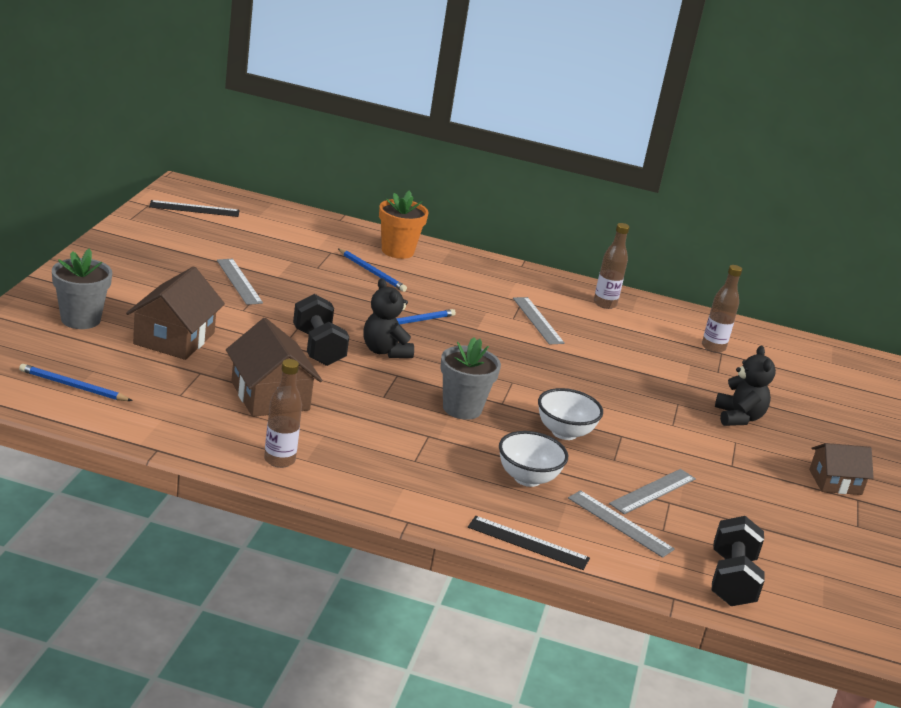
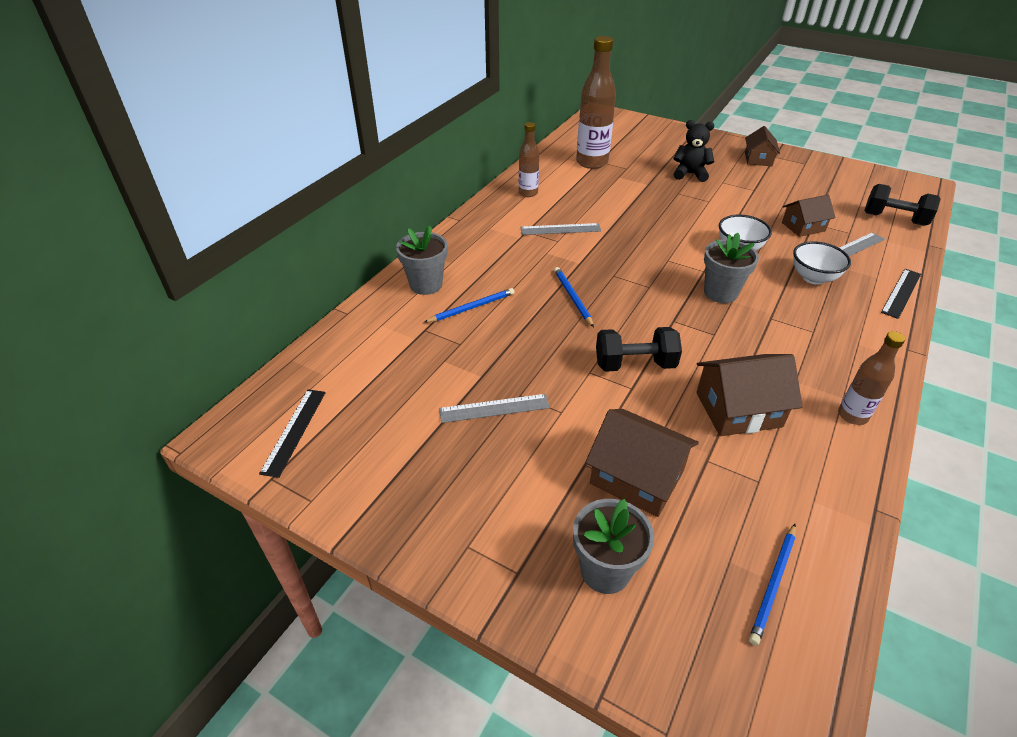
camera: 70 degrees left, 15 degrees up
black teddy bear [364,278,414,358] -> none
orange flower pot [379,190,428,259] -> grey flower pot [396,226,448,295]
grey ruler [609,469,696,514] -> brown house [782,195,836,237]
brown bottle [702,265,742,353] -> brown bottle [576,36,616,169], size x1.77

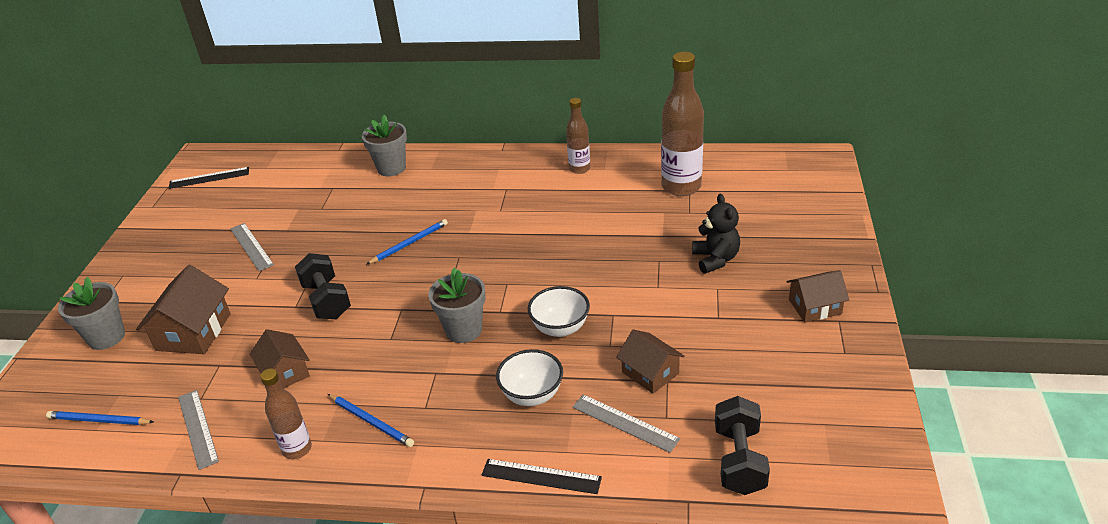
camera: 70 degrees right, 5 degrees down
blue pencil [424,288,515,323] -> blue pencil moved to [328,394,414,447]
grey ruler [520,223,601,235] -> grey ruler moved to [178,390,219,470]
brown house [696,354,803,436] -> brown house [250,329,310,389], size x0.65

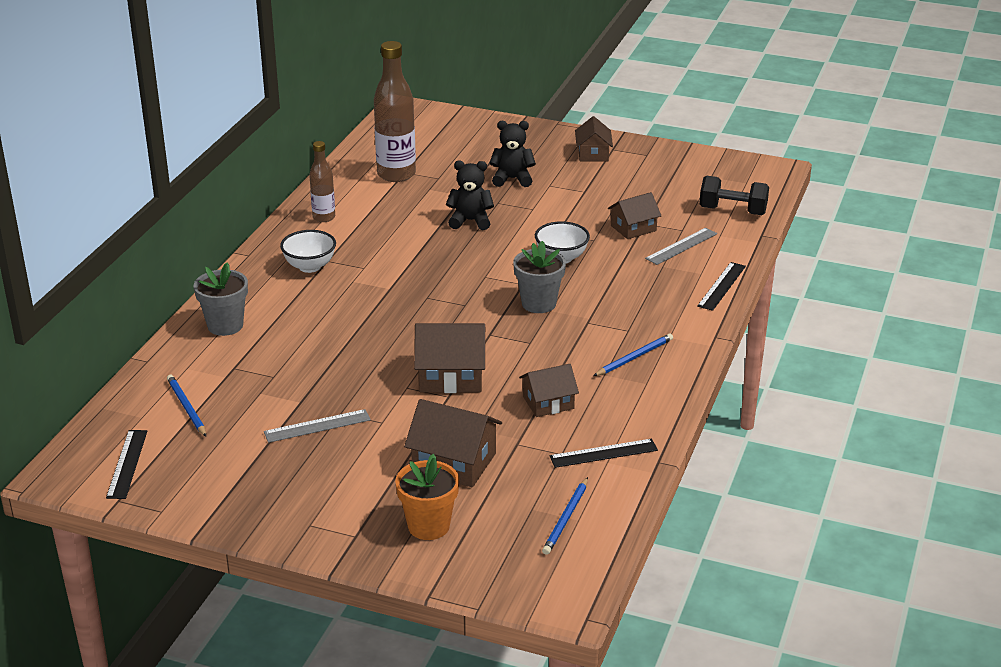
camera: 80 degrees left, 5 degrees down
grey flower pot [58,277,125,350] -> orange flower pot [395,454,459,540]
grey ruler [178,390,219,470] -> black ruler [550,439,658,468]
brown bottle [260,369,312,459] -> none
black dumbbell [295,253,351,319] -> brown house [414,323,486,393]
blue pencil [366,219,448,265] -> blue pencil moved to [167,375,206,437]
white bowl [496,349,563,406] -> white bowl moved to [280,230,336,273]
none -> black teddy bear [446,161,494,230]

